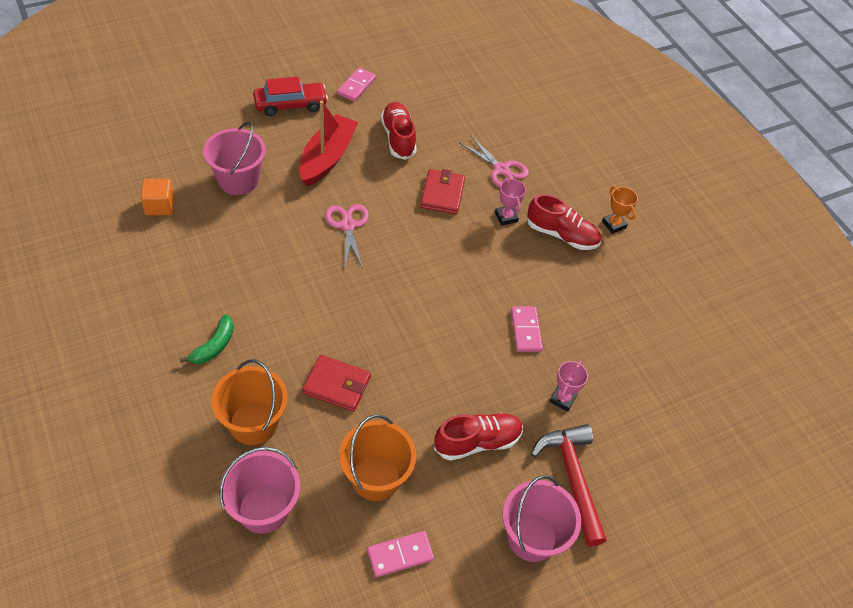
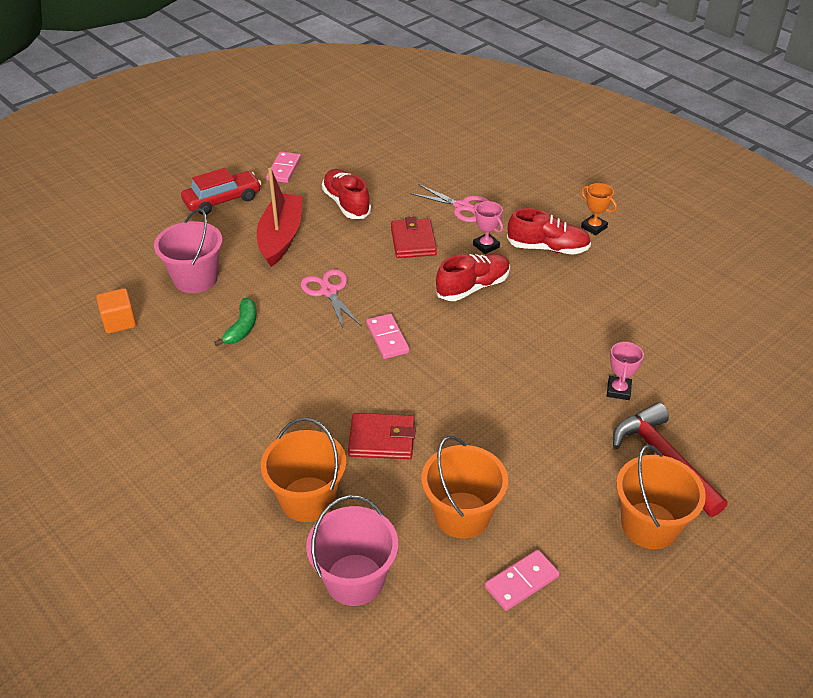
camera: 10 degrees left, 10 degrees down
green banana [180,314,234,364] -> green banana moved to [214,298,256,346]
red shoe [434,413,523,461] -> red shoe moved to [436,254,510,301]
pink bucket [503,475,581,562] -> orange bucket [616,445,706,549]
pink domino [511,306,543,352] -> pink domino moved to [366,314,410,359]

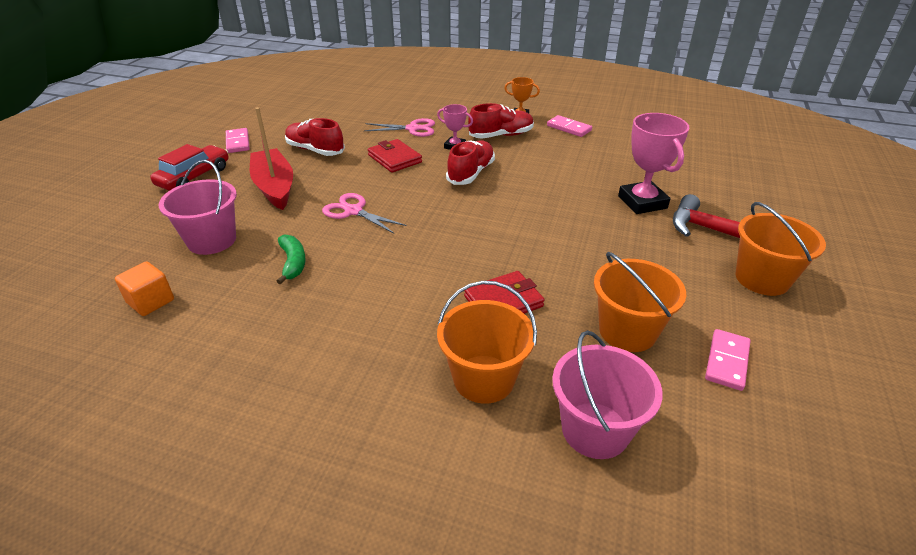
camera: 30 degrees left, 5 degrees down
pink domino [366,314,410,359] -> pink domino moved to [547,115,592,137]
pink trophy [607,341,644,400] -> pink trophy [618,113,689,214], size x1.83

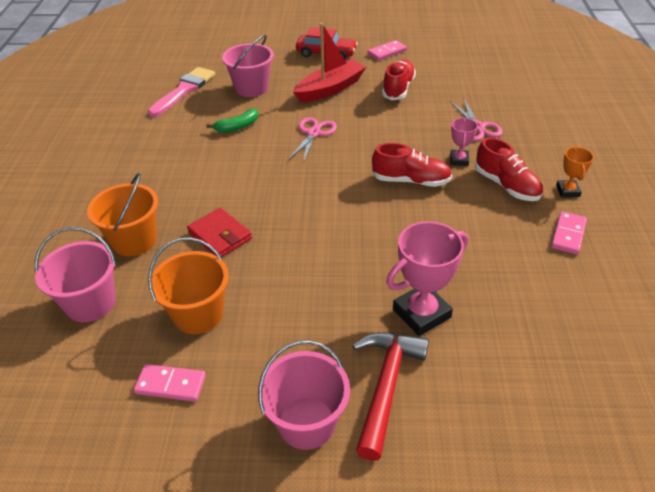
camera: 75 degrees right, 5 degrees up
orange cube [115,261,174,316] -> pink brush [148,67,215,117]
red wallet [368,139,422,173] -> none
orange bucket [735,202,826,296] -> pink bucket [258,340,350,450]

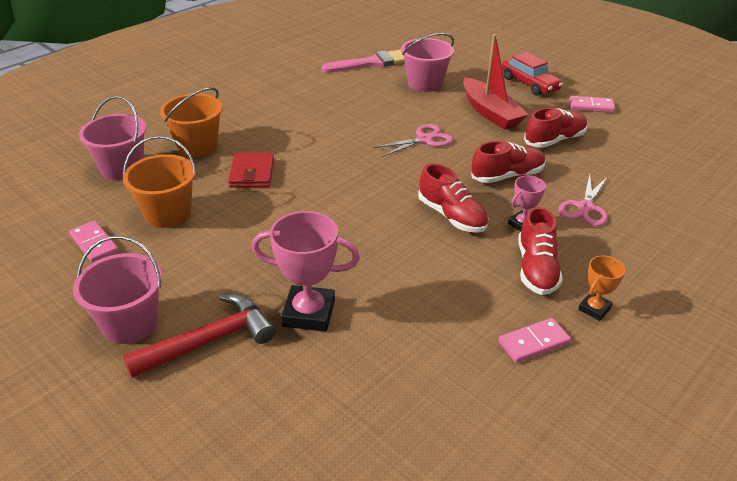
camera: 40 degrees right, 5 degrees down
green banana [206,109,258,133] -> none
red boat [293,23,366,103] -> red boat turned 60 degrees clockwise [463,34,529,130]
none -> red shoe [471,141,546,183]

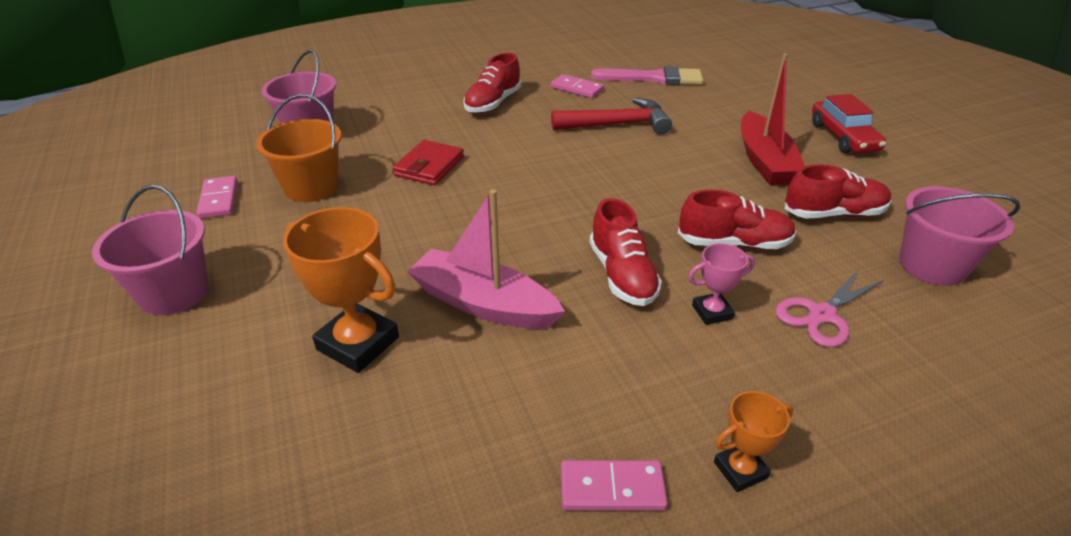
camera: 25 degrees right, 0 degrees up
red hammer [123,294,276,378] -> red hammer moved to [551,98,672,135]
orange bucket [160,87,223,157] -> none
pink trophy [252,211,360,332] -> orange trophy [283,207,399,373]
pink scissors [374,124,453,157] -> none
pink bucket [401,33,454,92] -> pink bucket moved to [899,186,1020,286]
red shoe [518,207,563,295] -> red shoe moved to [463,53,521,113]
pink domino [569,96,615,113] -> pink domino moved to [551,74,604,98]
none -> pink boat [407,190,565,329]

